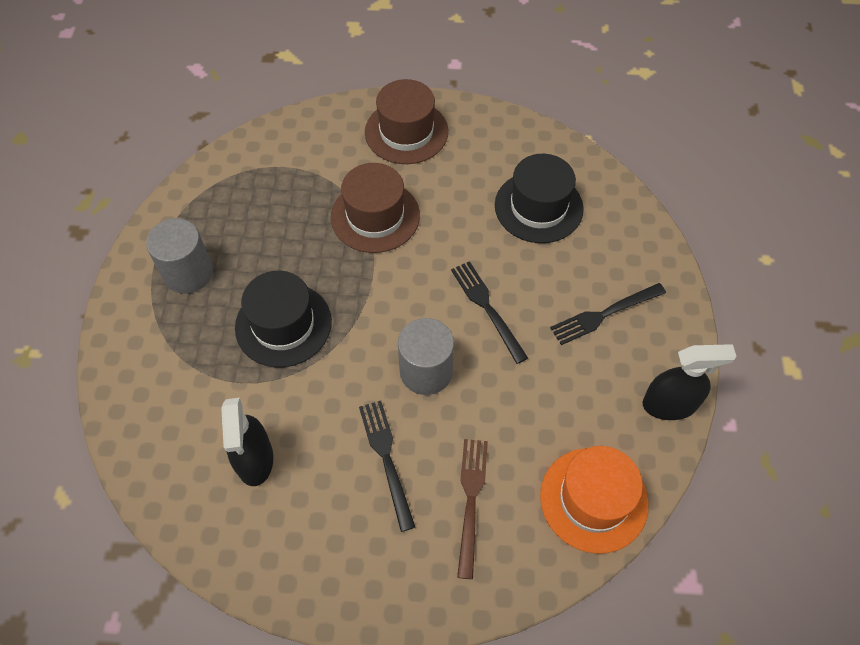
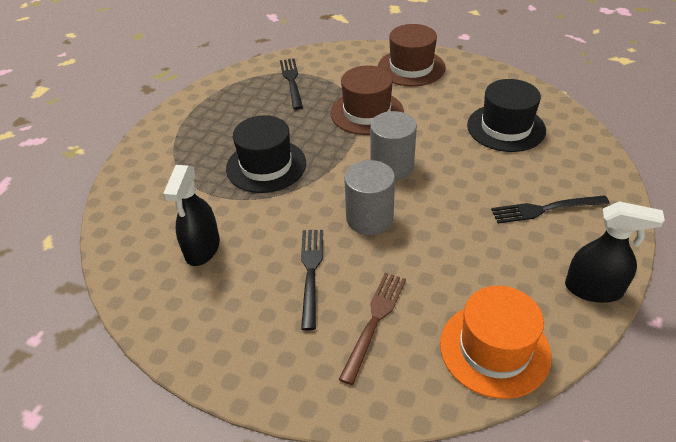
camera: 20 degrees right, 15 degrees down
grey cylinder [146,218,213,294] -> grey cylinder moved to [370,111,417,180]
black fork [451,261,528,364] -> black fork moved to [280,58,303,110]

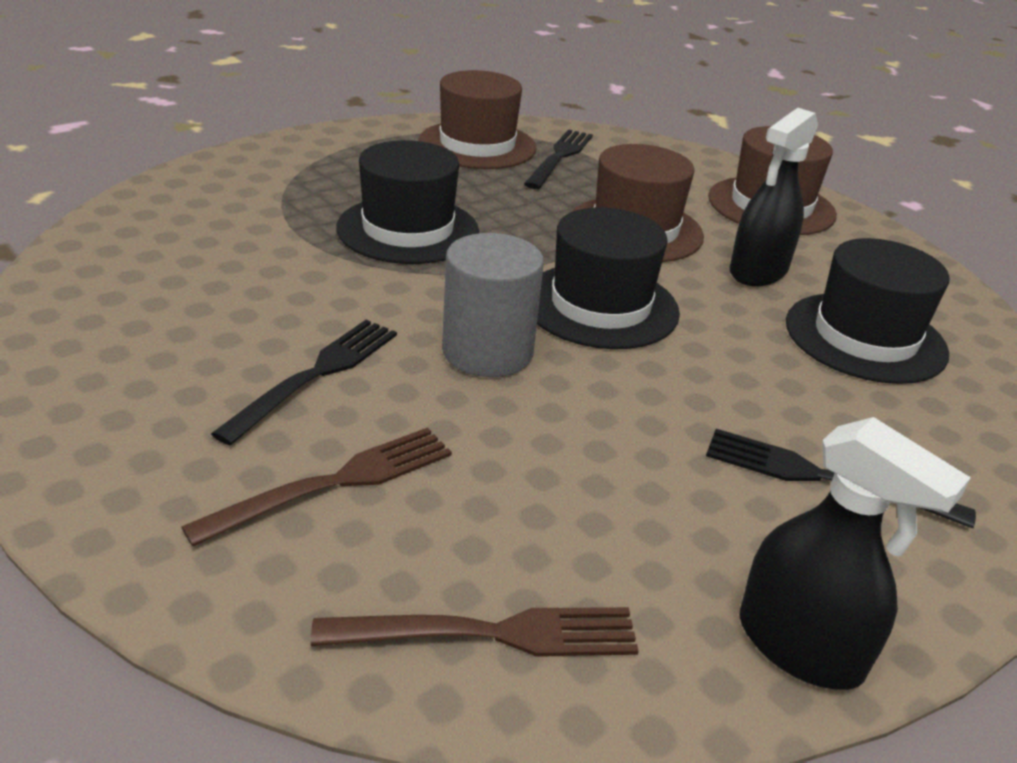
camera: 25 degrees right, 10 degrees down
black spray bottle [163,165,220,266] -> black spray bottle moved to [729,108,818,286]
grey cylinder [370,111,417,180] -> black hat [537,207,680,349]
orange hat [440,286,551,399] -> brown fork [311,607,639,657]
none -> brown hat [419,70,537,169]

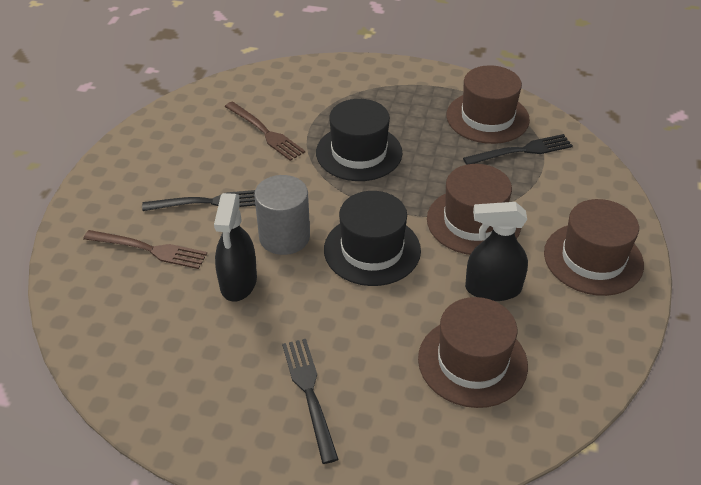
camera: 55 degrees right, 10 degrees up
brown fork [311,607,639,657] -> brown fork moved to [225,101,305,161]
black spray bottle [740,417,971,690] -> black spray bottle moved to [214,193,257,302]
black hat [786,238,950,384] -> brown hat [418,297,528,408]

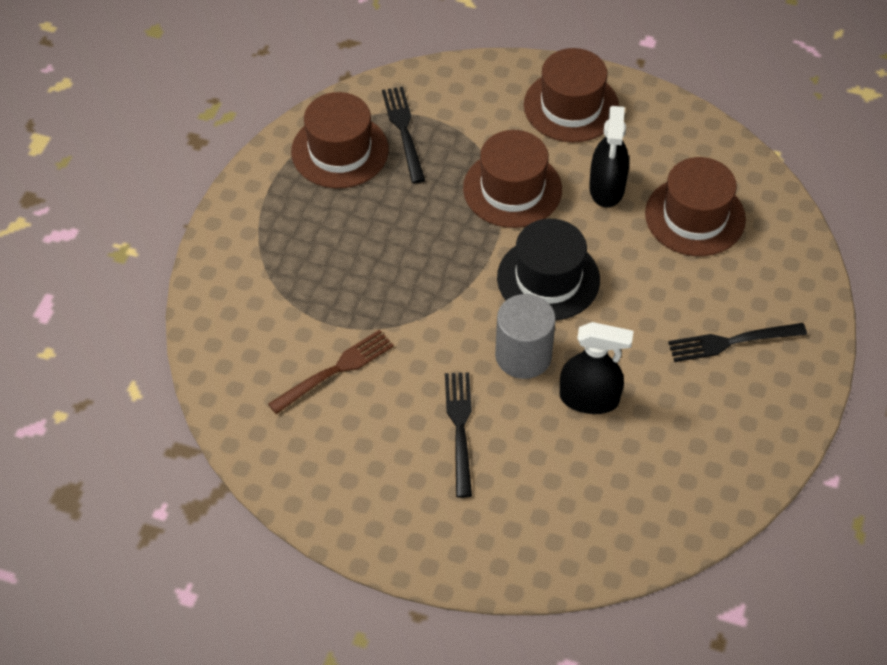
camera: 85 degrees left, 10 degrees up
brown fork [83,230,207,269] -> none
black hat [316,99,403,181] -> none

